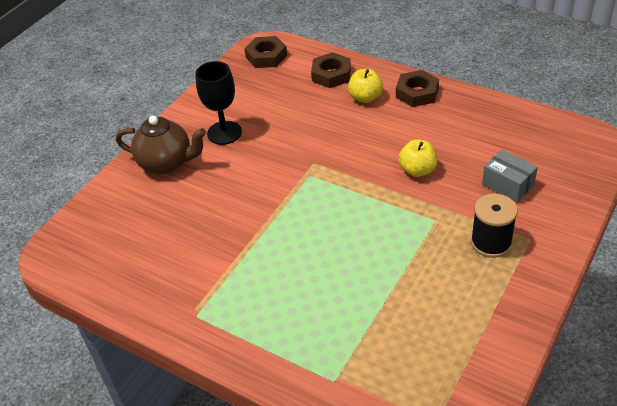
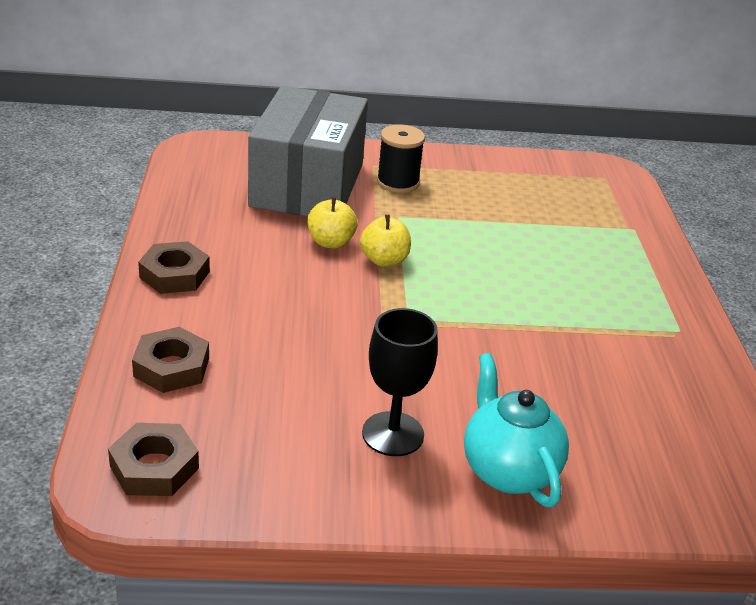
camera: 130 degrees left, 10 degrees down
brown teapot [116,116,206,174] -> turquoise teapot [464,353,569,507]
yellow apple [348,69,383,103] -> yellow apple moved to [360,215,411,267]
grey box [482,149,538,203] -> grey box [248,86,368,216], size x2.48

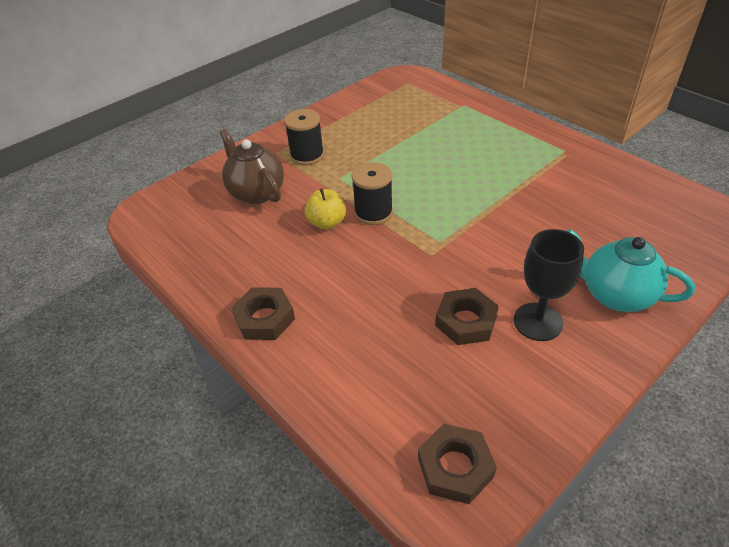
camera: 35 degrees left, 10 degrees up
brown nut [132,327,209,393] -> brown nut moved to [435,288,499,345]
grey box [248,86,368,216] -> brown teapot [220,129,284,204]
yellow apple [360,215,411,267] -> black spool [352,162,393,225]

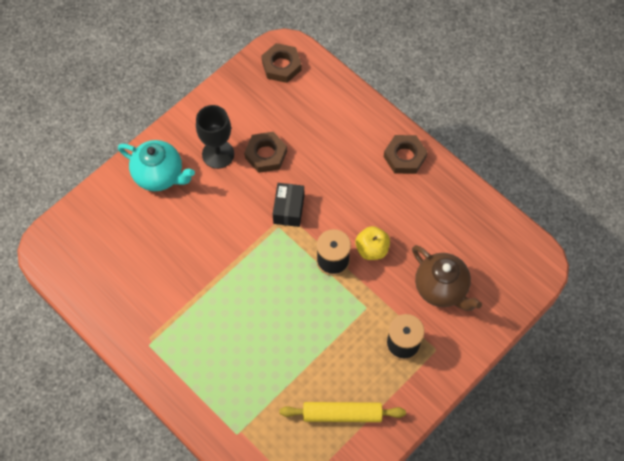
camera: 175 degrees right, 20 degrees up
none -> black box [273,183,304,227]
none -> yellow rolling pin [279,402,406,422]

